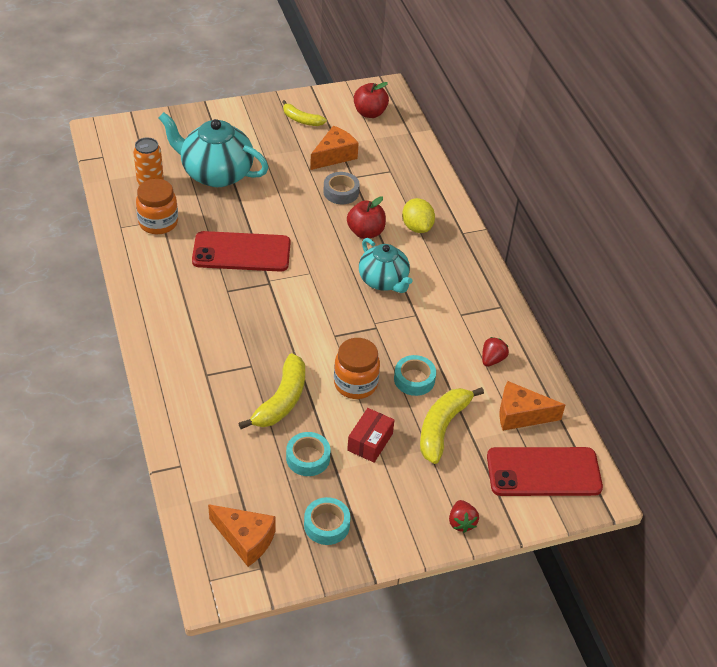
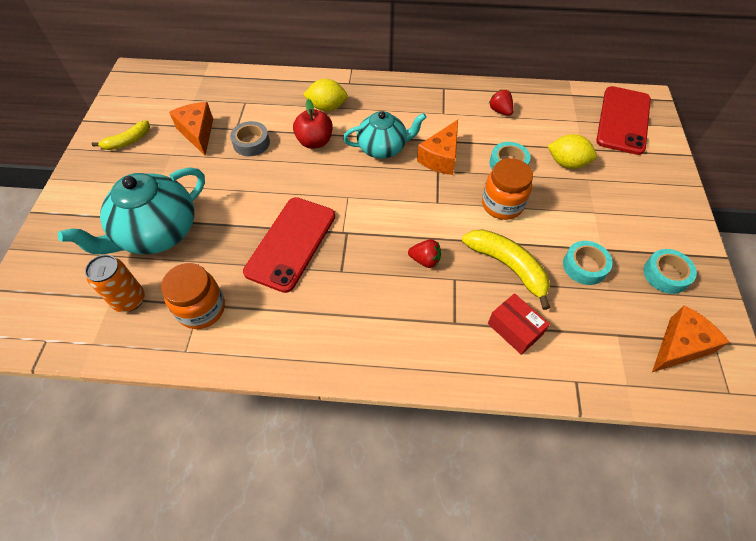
camera: 65 degrees left, 10 degrees up
red box [347,408,394,463] -> red box moved to [488,293,550,355]
red apple [354,82,389,118] -> none
yellow banana [420,387,484,464] -> yellow lemon [548,134,597,169]
red strawberry [449,500,479,533] -> red strawberry moved to [408,239,441,268]
orange cheese [499,381,565,431] -> orange cheese moved to [417,120,458,175]

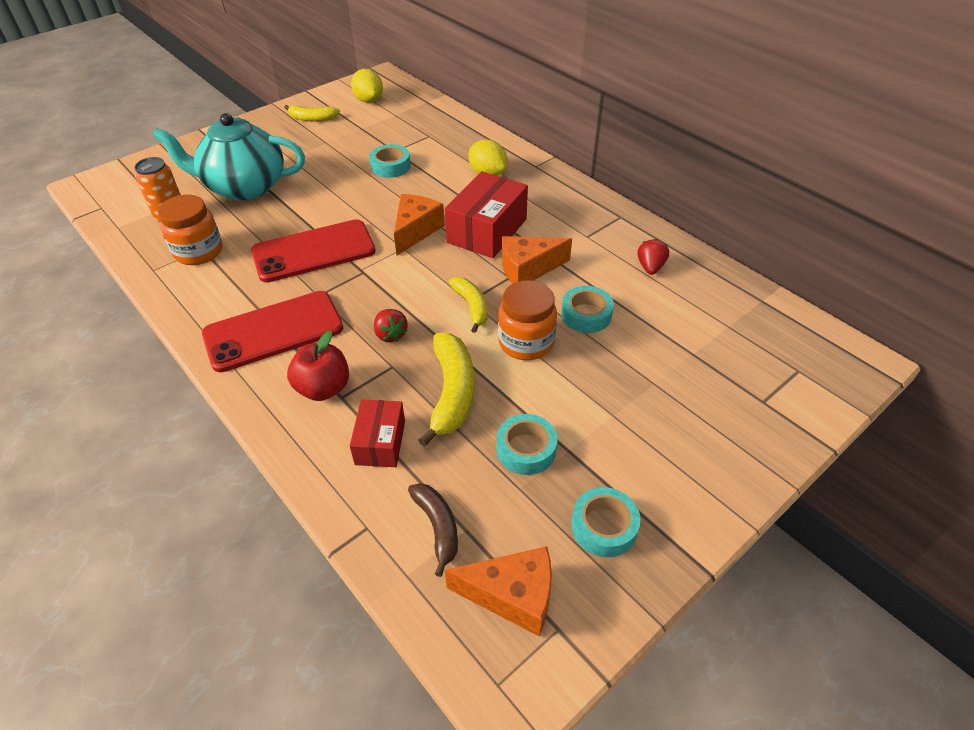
camera: 45 degrees right, 10 degrees down
orange cheese [169,102,213,156] -> orange cheese moved to [394,194,445,255]
grey tape [230,121,270,156] -> turquoise tape [369,144,411,178]
red apple [293,99,333,149] -> red apple moved to [287,331,349,401]
turquoise teapot [343,111,426,159] -> red box [445,171,528,258]
yellow lemon [548,134,597,169] -> yellow lemon moved to [351,69,383,103]
red phone [596,86,651,155] -> red phone moved to [202,291,343,372]
none -> brown banana [408,483,458,577]
none -> yellow banana [449,277,488,333]

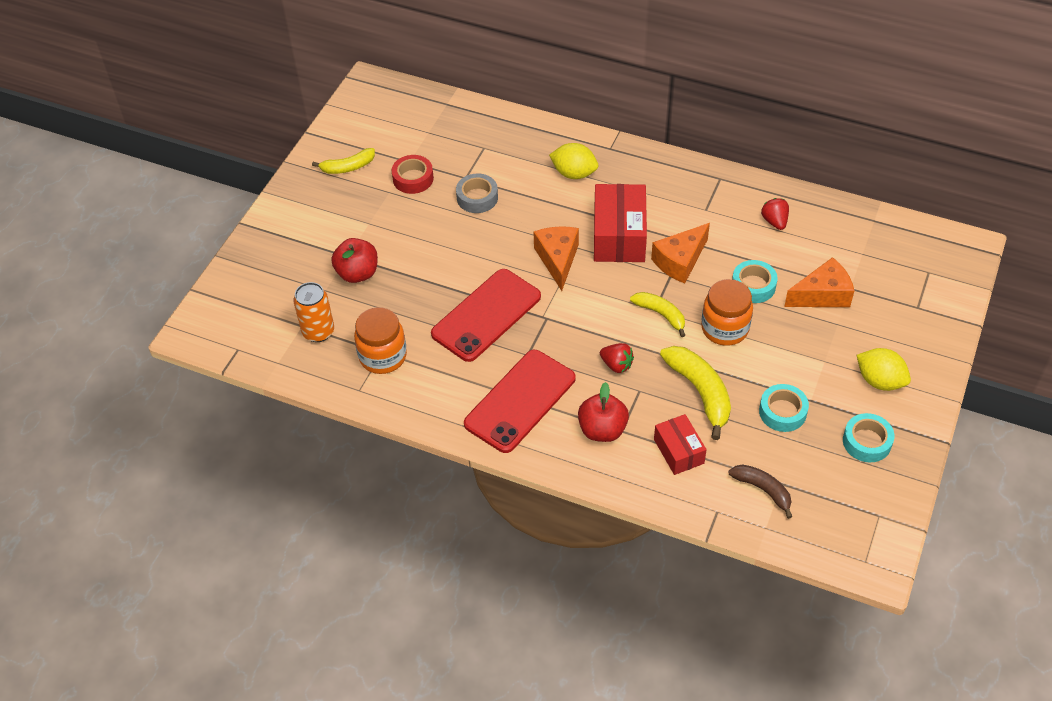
camera: 25 degrees left, 5 degrees up
turquoise teapot [153,113,305,201] -> red apple [331,238,378,283]
yellow lemon [351,69,383,103] -> yellow lemon moved to [857,348,911,391]
turquoise tape [369,144,411,178] -> grey tape [456,174,498,213]
orange cheese [445,546,552,637] -> orange cheese moved to [784,257,854,307]
none -> red tape [391,155,434,194]

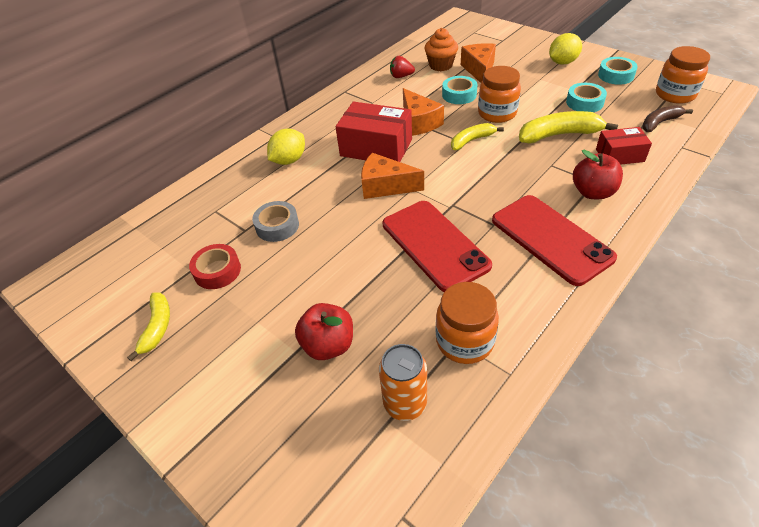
camera: 70 degrees left, 5 degrees down
red strawberry [600,343,634,373] -> none
none -> orange cupcake [424,28,458,71]
none -> orange jar [656,46,710,104]

